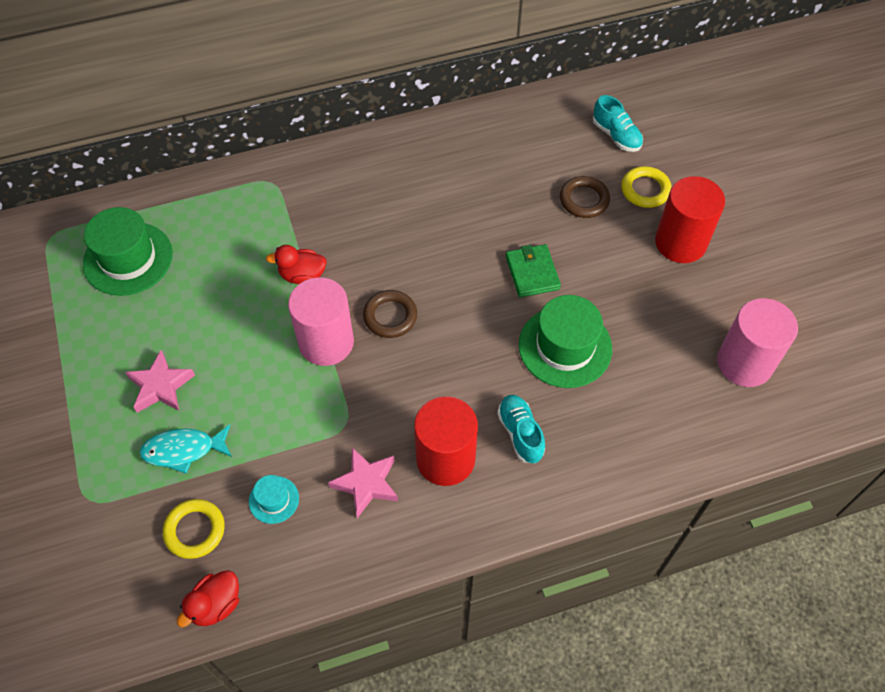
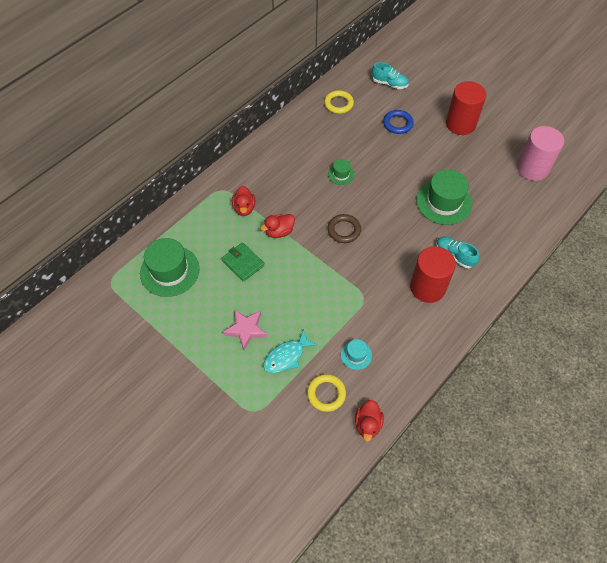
camera: 30 degrees left, 0 degrees up
pink cylinder [288,277,354,366] -> none
pink star [328,448,398,518] -> none
green wallet [506,244,561,297] -> green wallet moved to [221,242,264,282]
brown ring [560,176,610,218] -> blue ring [383,110,414,134]
yellow ring [621,166,672,208] -> yellow ring moved to [324,90,354,114]
none -> red duck [232,186,255,216]
none -> green hat [328,159,355,185]

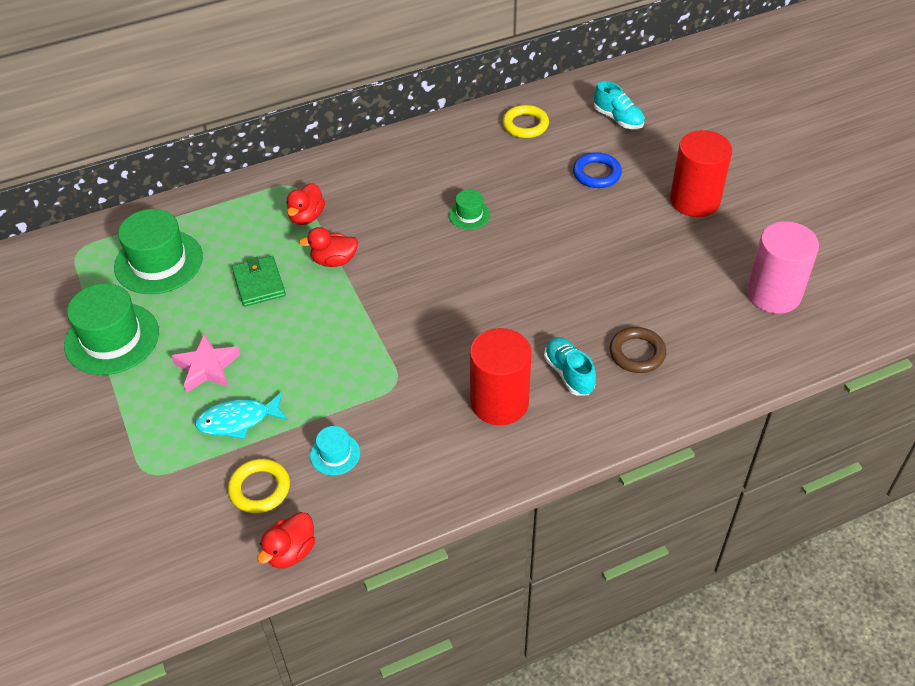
camera: 25 degrees right, 10 degrees down
brown ring [327,214,361,243] -> brown ring moved to [610,327,666,373]
green hat [416,169,472,225] -> green hat moved to [64,283,159,375]

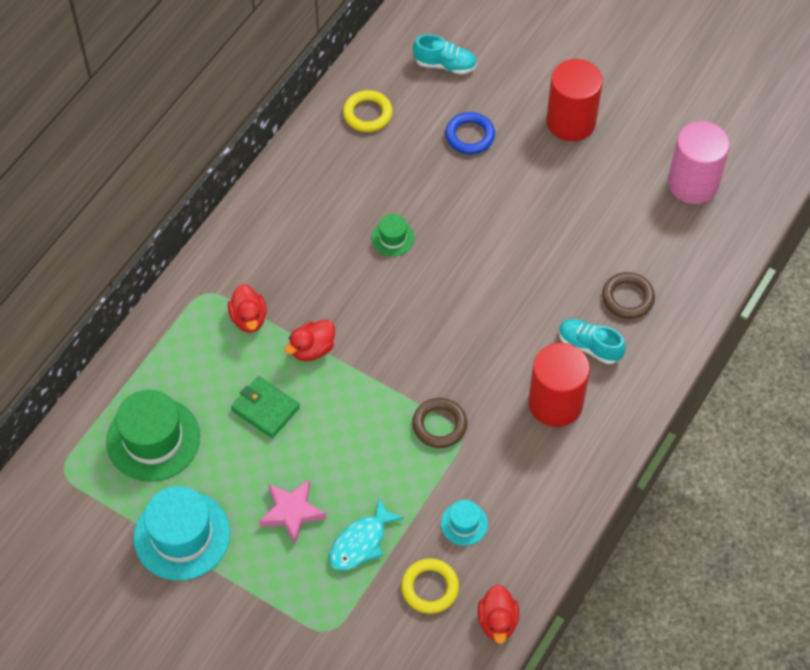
camera: 35 degrees left, 10 degrees up
green hat [64,283,159,375] -> turquoise hat [133,486,230,580]
none -> brown ring [412,398,467,448]

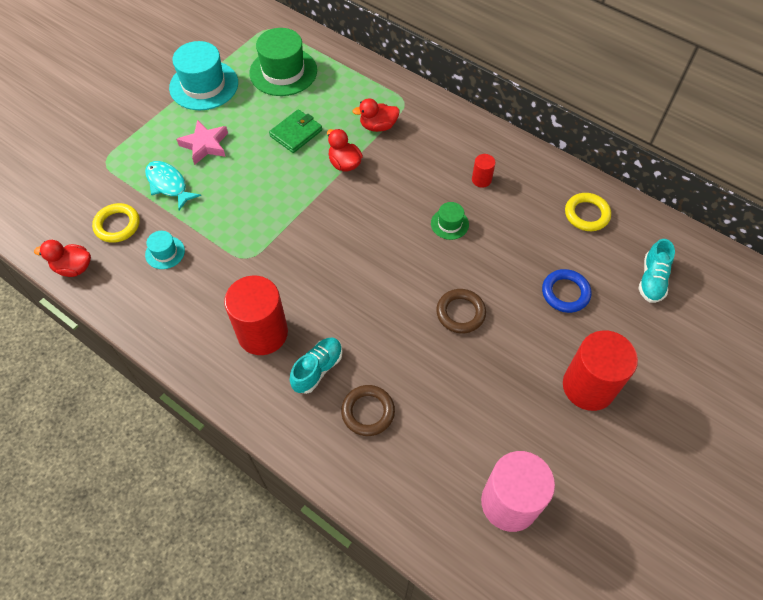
camera: 95 degrees right, 0 degrees up
brown ring [412,398,467,448] -> brown ring moved to [436,289,486,334]
none -> red cylinder [472,154,496,188]

